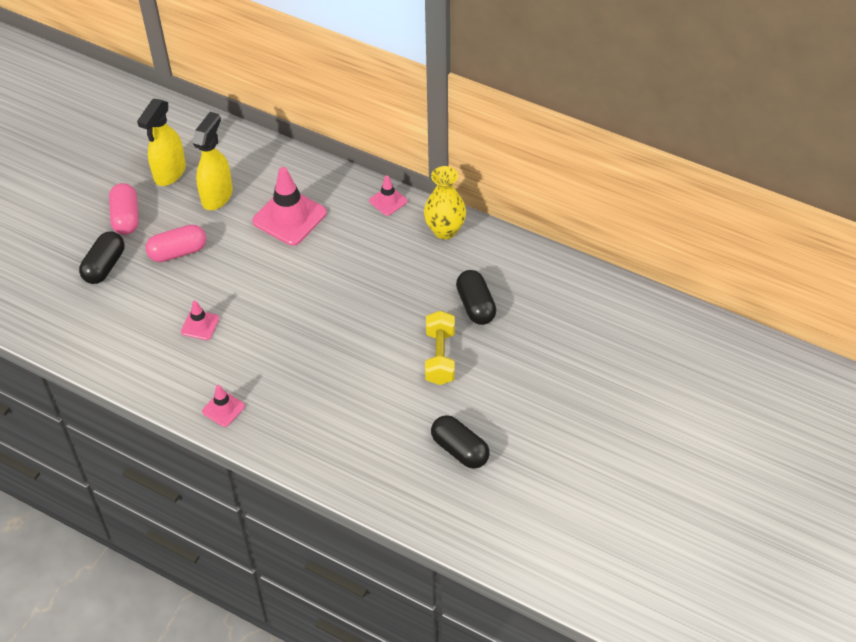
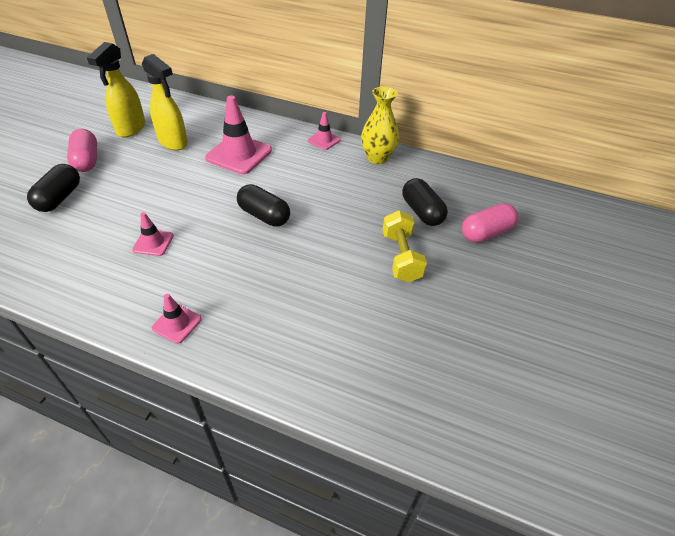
camera: 10 degrees left, 5 degrees down
pink capsule [145,225,206,262] -> pink capsule moved to [462,203,518,243]
yellow spray bottle [193,112,233,210] -> yellow spray bottle turned 120 degrees clockwise [142,54,188,150]
black capsule [431,415,490,469] -> black capsule moved to [237,184,290,227]

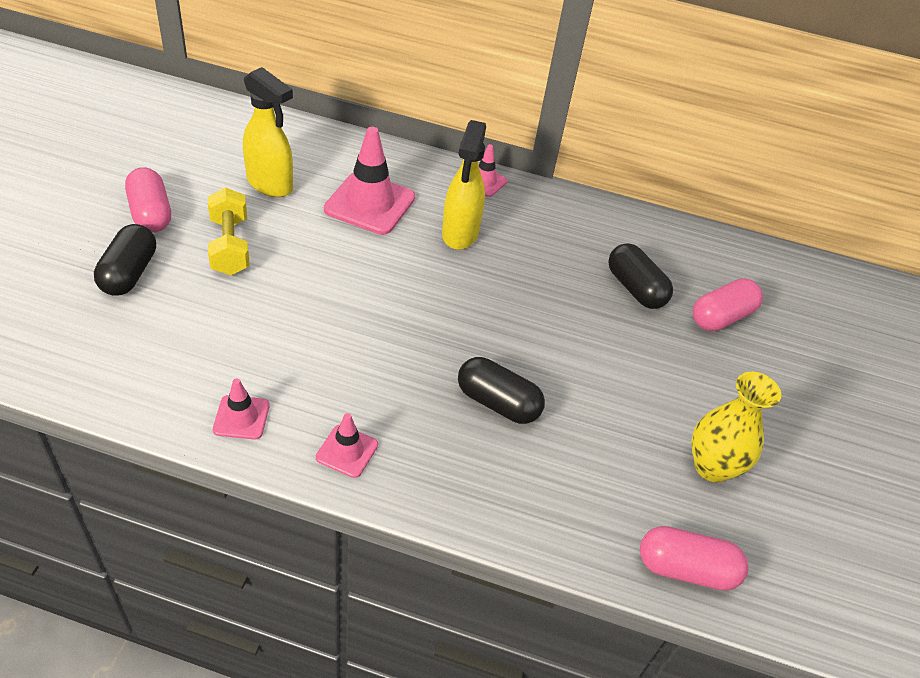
camera: 10 degrees left, 0 degrees up
yellow spray bottle [87,42,145,137] -> yellow spray bottle moved to [442,120,486,250]
pink traffic cone [132,212,174,256] -> pink traffic cone moved to [213,379,270,440]
black capsule [237,184,290,227] -> black capsule moved to [458,357,545,424]
yellow vase [361,86,399,164] -> yellow vase moved to [691,372,781,483]
yellow dumbbell [383,210,427,282] -> yellow dumbbell moved to [208,187,250,275]
none -> pink capsule [640,526,748,591]

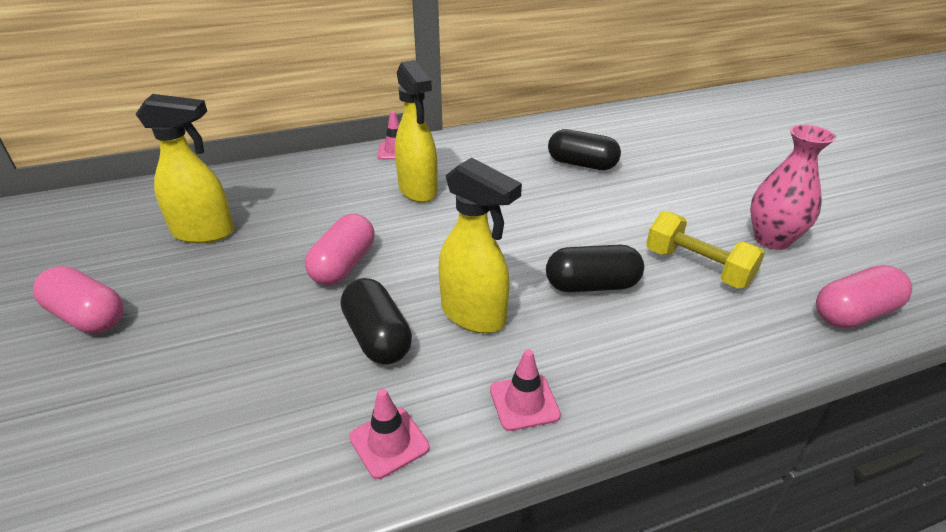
camera: 30 degrees left, 10 degrees down
black capsule [94,224,156,296] -> black capsule moved to [341,278,412,364]
yellow dumbbell [208,187,250,275] -> yellow dumbbell moved to [646,211,765,288]
pink traffic cone [324,127,415,235] -> none
yellow vase [691,372,781,483] -> pink vase [750,124,836,250]
pink capsule [693,278,763,331] -> pink capsule moved to [305,214,374,285]
none -> yellow spray bottle [439,158,522,333]

